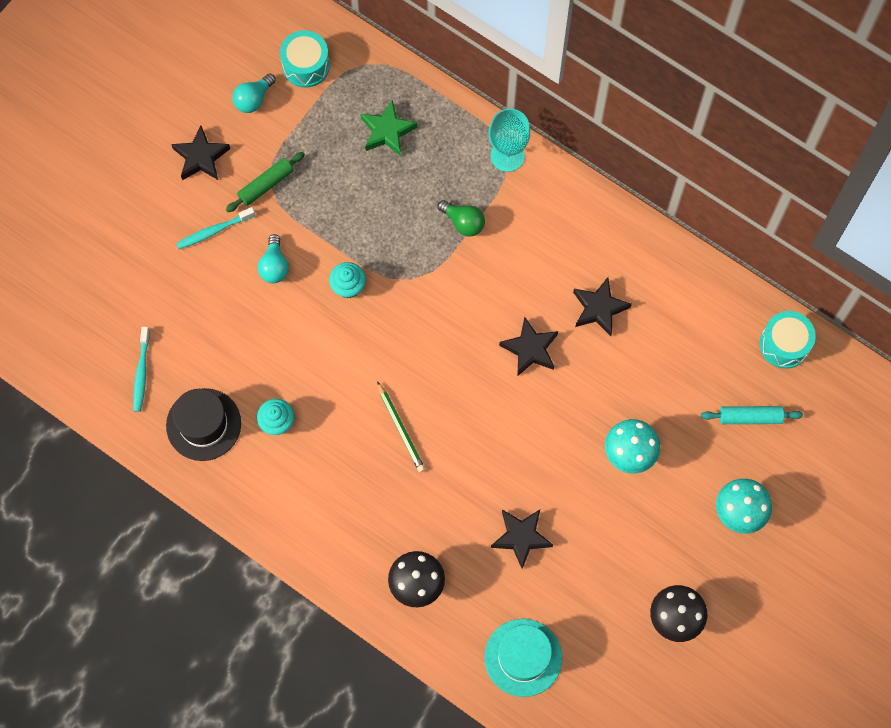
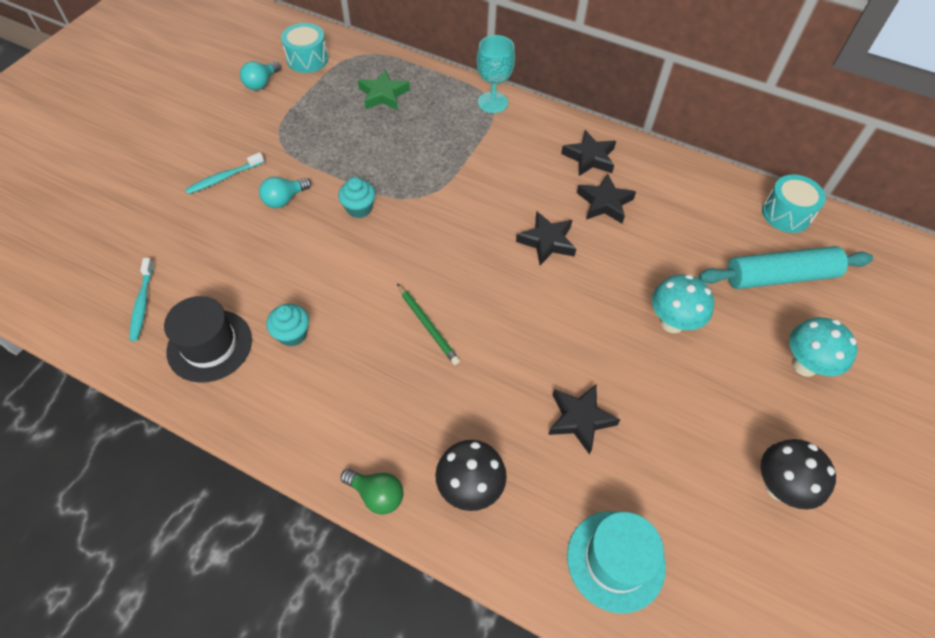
camera: 10 degrees left, 15 degrees down
black star [171,126,230,180] -> black star moved to [561,130,616,176]
green rolling pin [226,152,305,212] -> none
turquoise light bulb [258,234,289,283] -> turquoise light bulb turned 60 degrees clockwise [259,177,311,208]
green light bulb [438,200,485,237] -> green light bulb moved to [341,469,403,515]
turquoise rolling pin [701,406,803,424] -> turquoise rolling pin [699,246,873,289], size x1.73

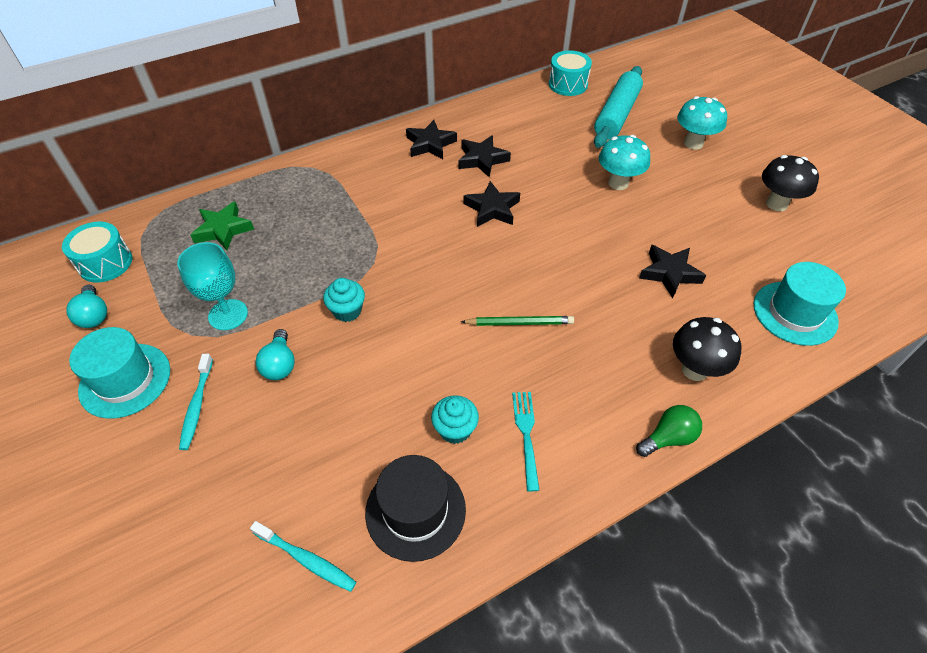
camera: 55 degrees left, 5 degrees down
turquoise goblet [476,35,515,113] -> turquoise goblet moved to [177,242,248,330]
none -> turquoise hat [69,327,170,419]
none -> turquoise fork [512,392,539,491]

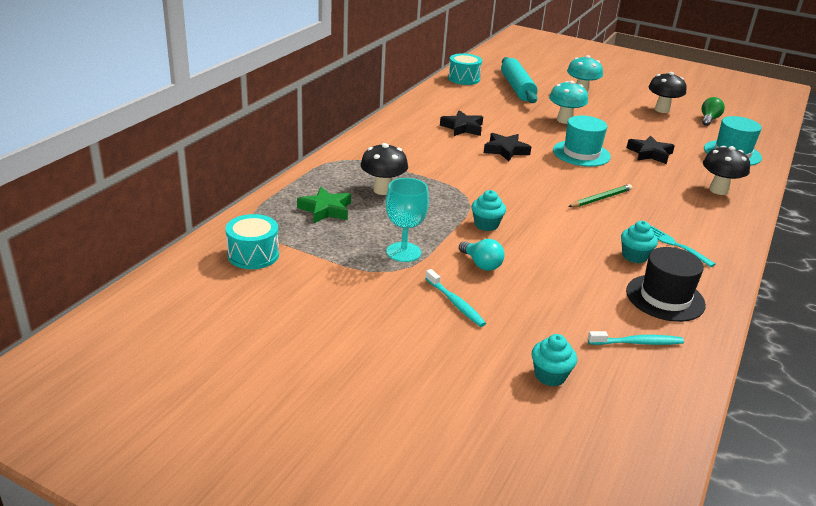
camera: 35 degrees left, 20 degrees down
turquoise light bulb [66,284,107,328] -> none
turquoise hat [69,327,170,419] -> turquoise hat moved to [553,115,611,167]
black star [406,120,457,159] -> none
green light bulb [636,405,702,457] -> green light bulb moved to [702,97,725,126]
none -> black mushroom [361,143,408,195]
none -> turquoise cupcake [532,334,577,386]

